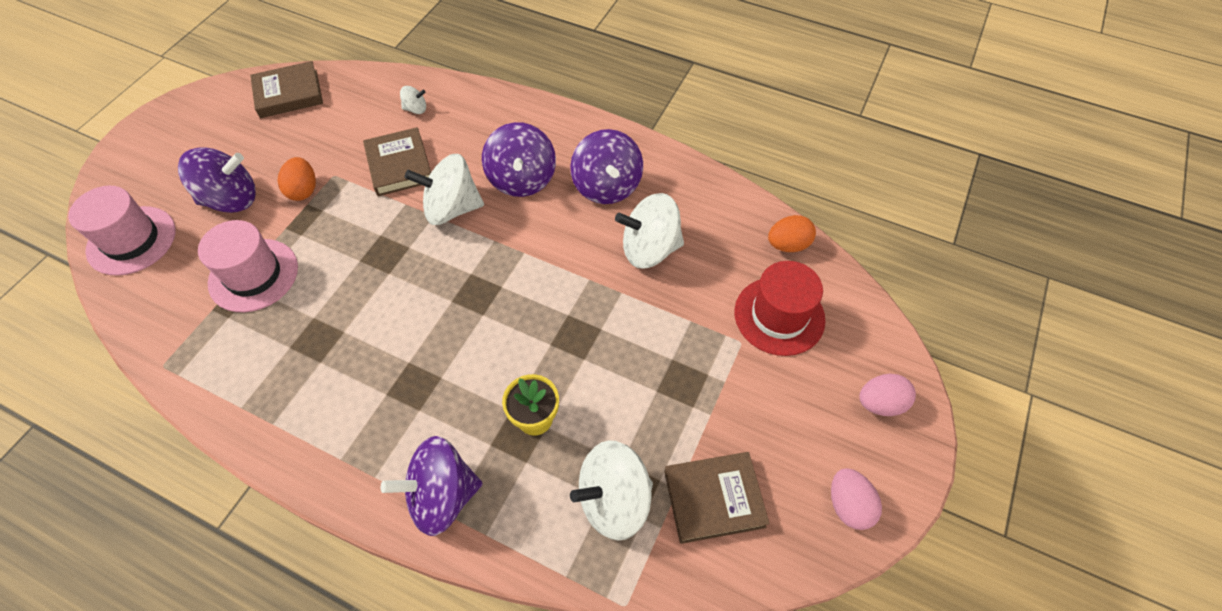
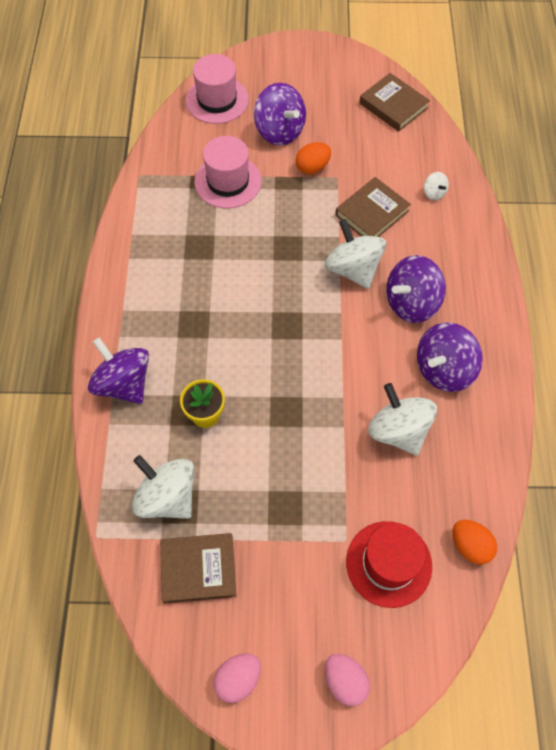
camera: 65 degrees right, 5 degrees up
brown book [664,452,770,544] -> brown book turned 60 degrees counterclockwise [160,533,236,604]

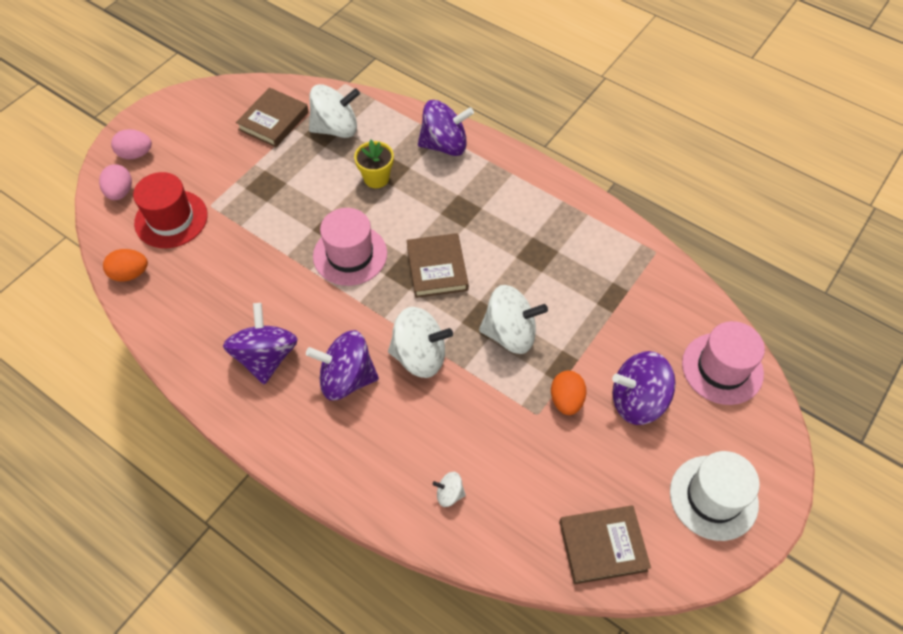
camera: 125 degrees right, 5 degrees down
pink hat [194,136,262,208] -> pink hat moved to [313,208,387,286]
pink egg [213,654,261,703] -> pink egg moved to [99,164,132,200]
brown book [335,177,411,237] -> brown book moved to [406,233,469,298]
white spinning top [368,383,437,455] -> white spinning top moved to [479,285,548,354]
purple spinning top [386,255,446,323] -> purple spinning top turned 90 degrees counterclockwise [306,330,379,400]
none -> white hat [670,451,760,541]

